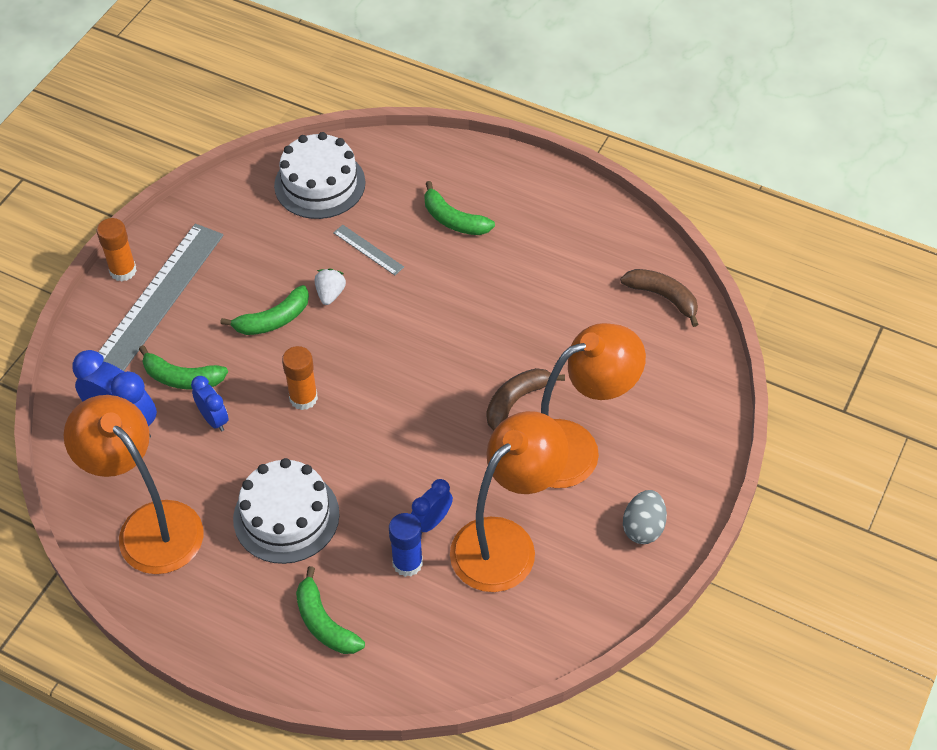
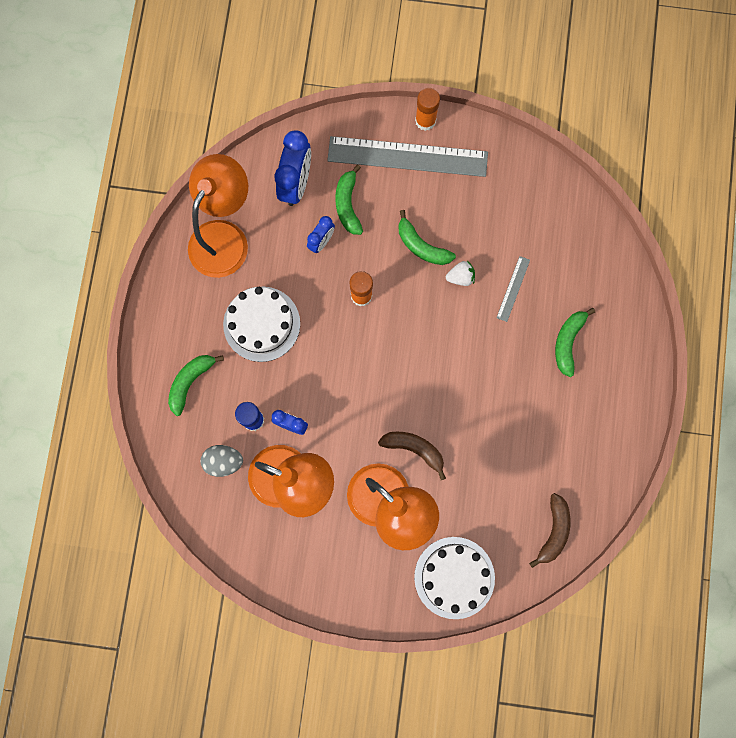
camera: 70 degrees right, 25 degrees up
white cake [274,132,366,219] -> white cake moved to [414,537,495,619]
grey egg [623,490,667,544] -> grey egg moved to [201,445,243,477]

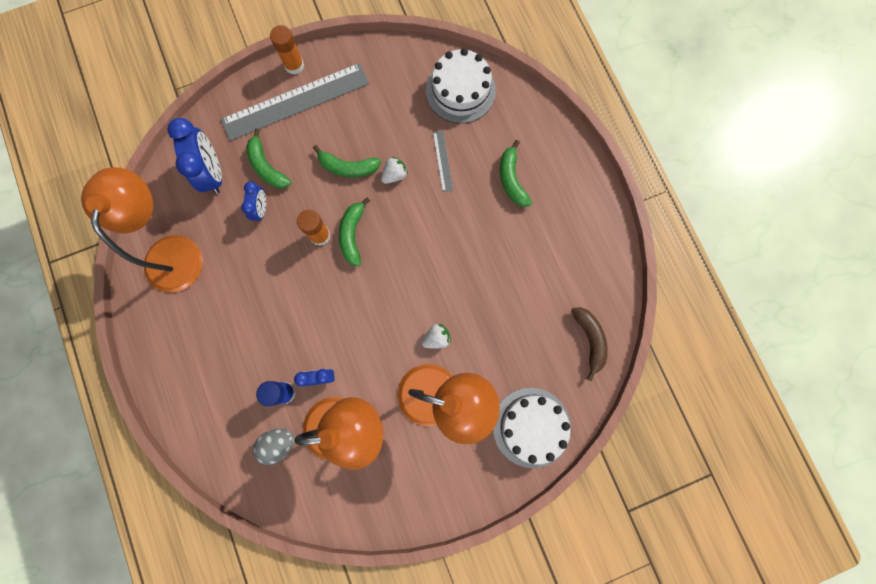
camera: 30 degrees left, 0 degrees up
green banana [168,355,224,416] -> green banana moved to [339,197,370,266]
white cake [223,287,300,362] -> white cake moved to [426,48,496,123]
brown banana [378,432,446,480] -> white strawberry [422,324,451,349]

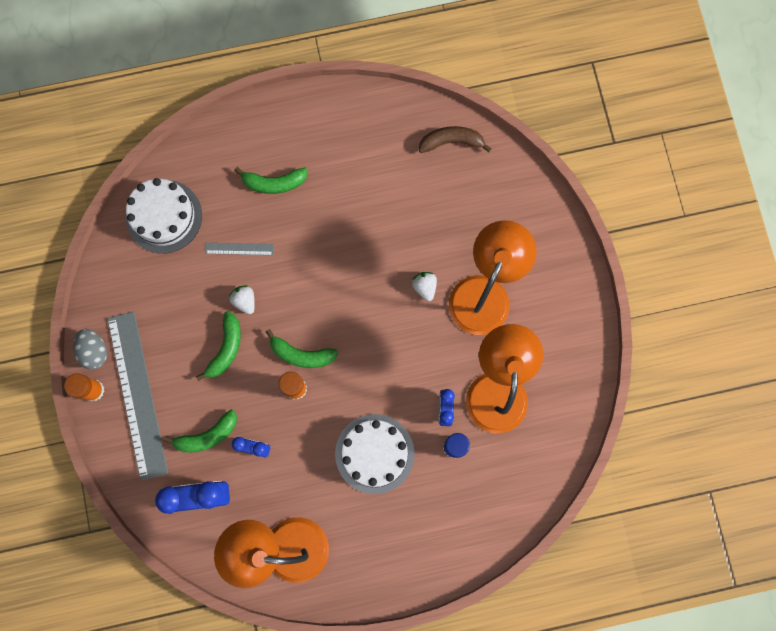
camera: 80 degrees left, 0 degrees up
grey egg [253,429,294,465] -> grey egg moved to [73,329,107,370]
white cake [493,388,571,468] -> white cake moved to [335,414,415,494]

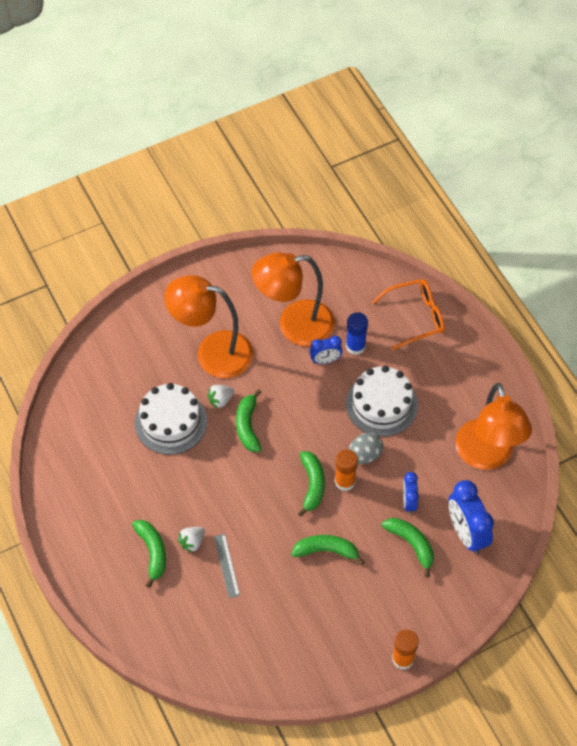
camera: 105 degrees left, 20 degrees down
grey egg [73,329,107,370] -> grey egg moved to [348,433,383,464]
grey ruler [107,312,168,480] -> none
white cake [126,178,202,254] -> white cake moved to [135,383,207,455]
white strawberry [229,285,255,314] -> white strawberry moved to [178,527,205,553]
brown banana [419,126,491,153] -> none
none -> green banana [236,389,261,452]
none -> orange glasses [373,279,445,350]

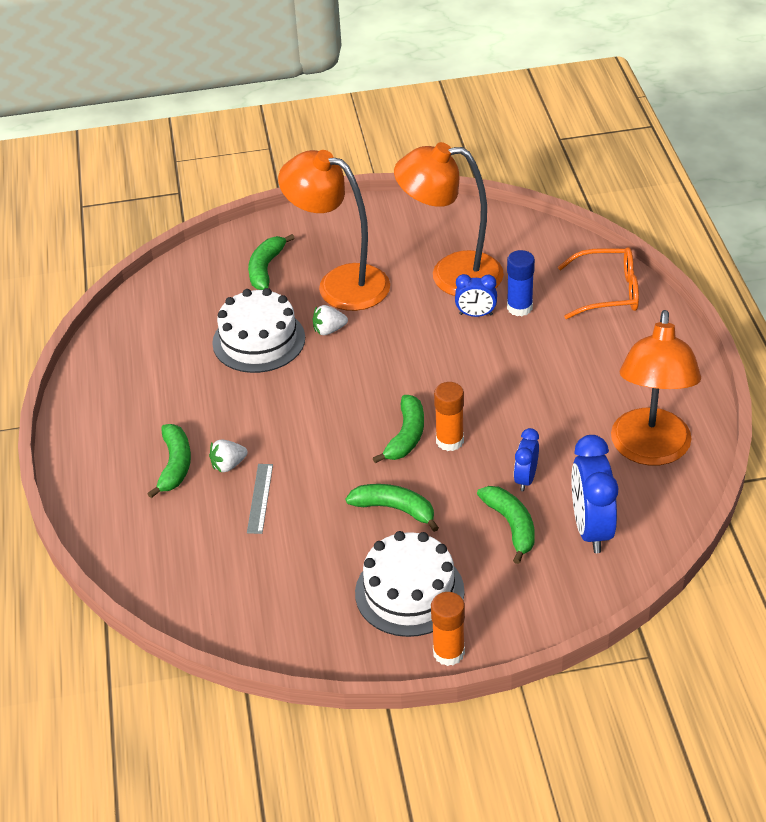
camera: 20 degrees right, 15 degrees down
green banana [236,389,261,452] -> green banana moved to [248,234,295,290]
white cake [346,366,418,437] -> white cake moved to [355,531,465,637]
grey egg [348,433,383,464] -> none

